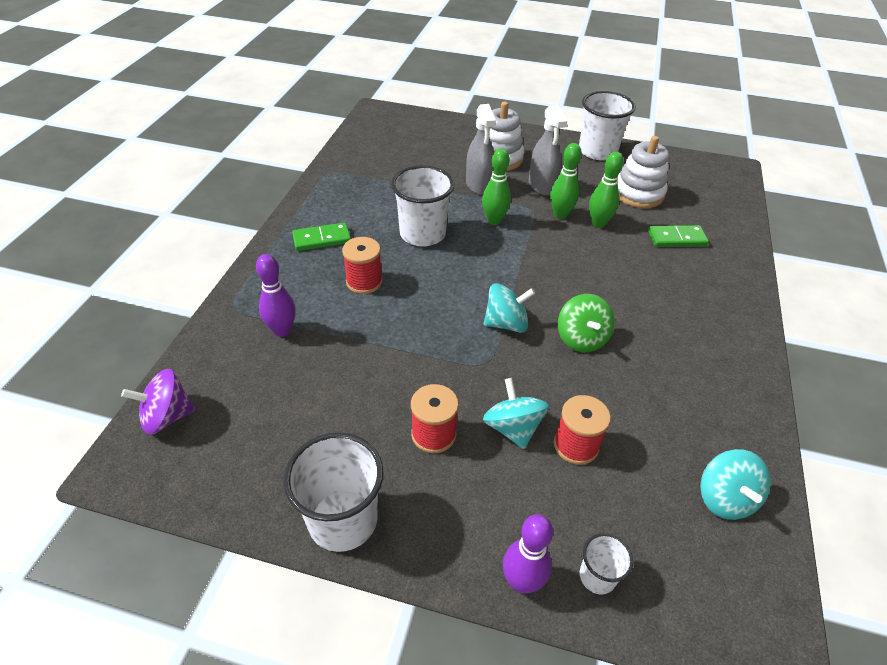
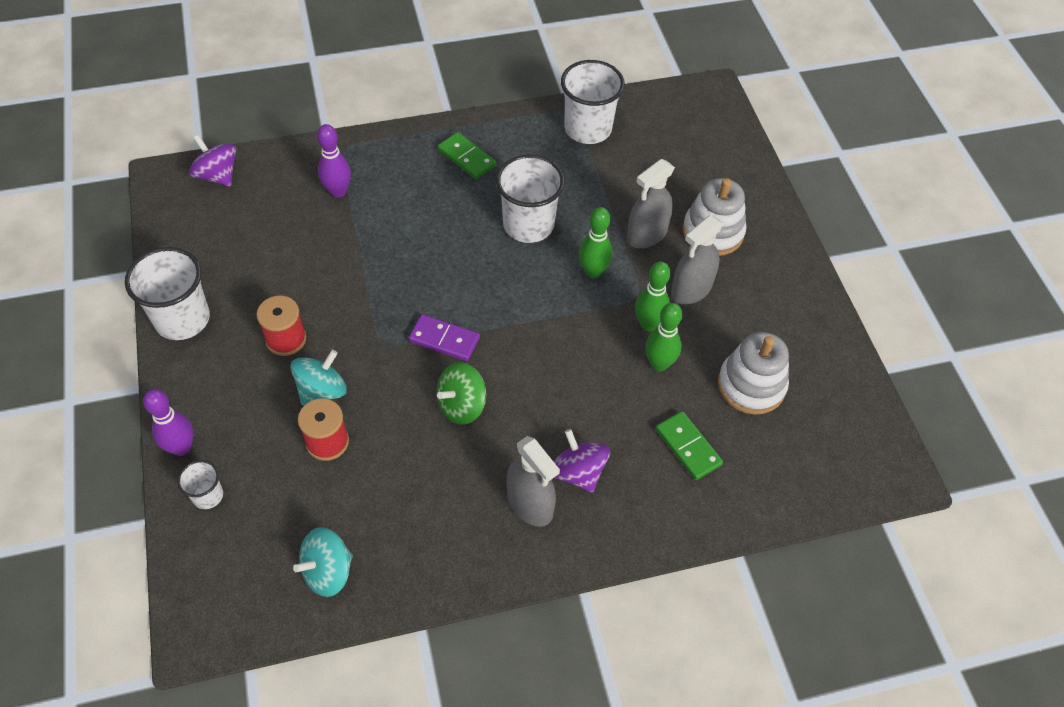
camera: 60 degrees right, 10 degrees up
red spool [342,237,383,294] -> none
turquoise spinning top [484,283,535,333] -> purple domino [409,314,480,361]
white cup [579,91,636,160] -> white cup moved to [561,60,625,144]
none -> grey spray bottle [506,436,560,527]
none -> purple spinning top [553,429,610,493]

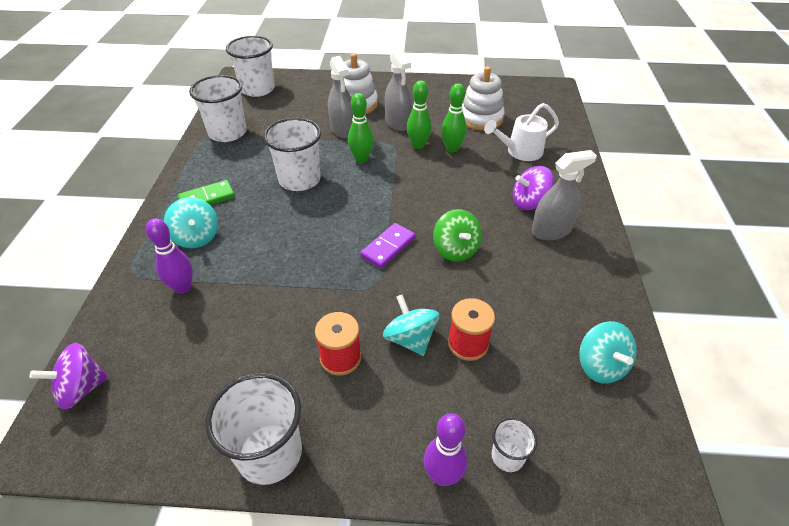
camera: 70 degrees left, 10 degrees down
green domino [656,411,723,480] -> white watering can [484,103,559,161]
none -> turquoise spinning top [164,197,218,248]
none -> white cup [226,36,275,97]

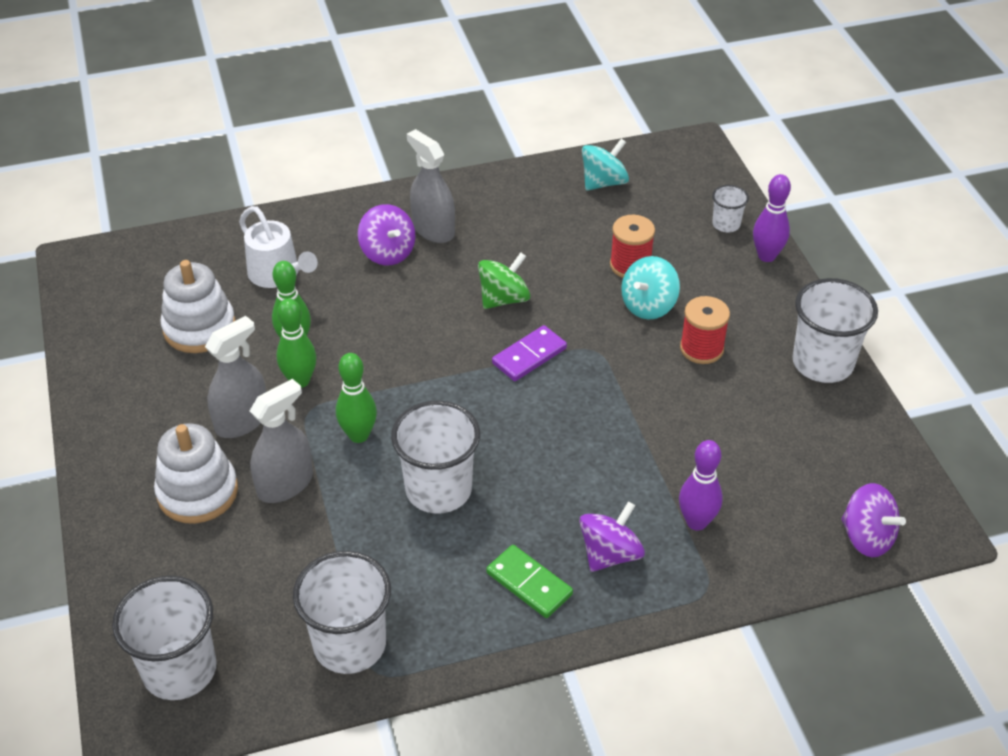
camera: 110 degrees left, 0 degrees up
turquoise spinning top [164,197,218,248] -> purple spinning top [579,501,645,572]
purple domino [360,223,416,269] -> purple domino turned 60 degrees counterclockwise [492,325,567,381]

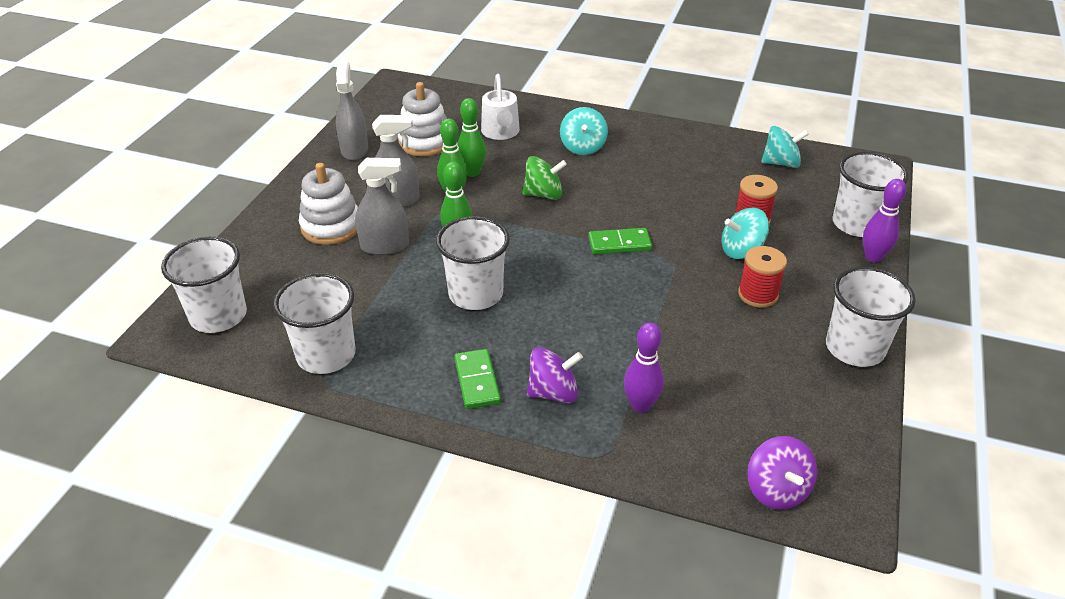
camera: 35 degrees right, 5 degrees down
purple spinning top [358,204,415,266] -> turquoise spinning top [560,107,608,155]
grey spray bottle [407,129,455,243] -> grey spray bottle moved to [336,61,368,160]
green spinning top [478,253,530,309] -> green spinning top moved to [522,156,567,200]
purple domino [492,325,567,381] -> green domino [588,228,652,254]
white cup [712,185,749,232] -> white cup [832,152,909,237], size x1.98

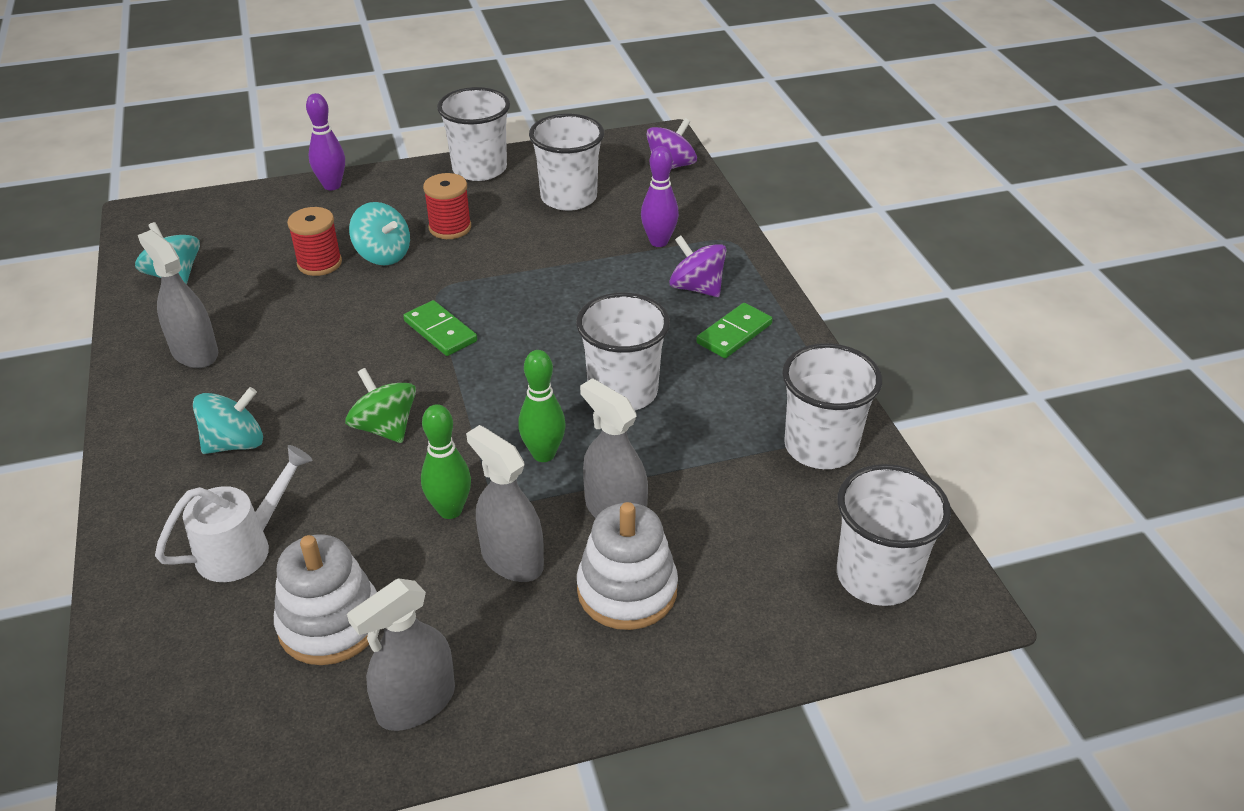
camera: 125 degrees left, 0 degrees up
green bowling pin [457,98,486,177] -> none
white cup [832,152,909,237] -> white cup moved to [529,114,604,211]
none -> grey spray bottle [138,230,218,368]

